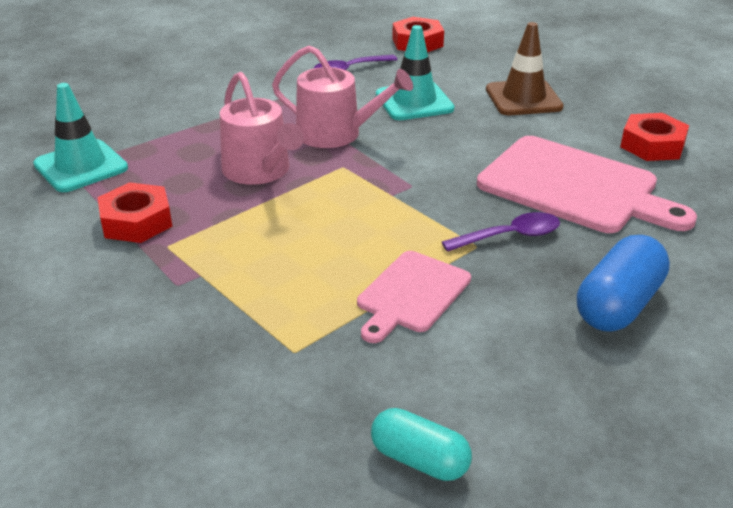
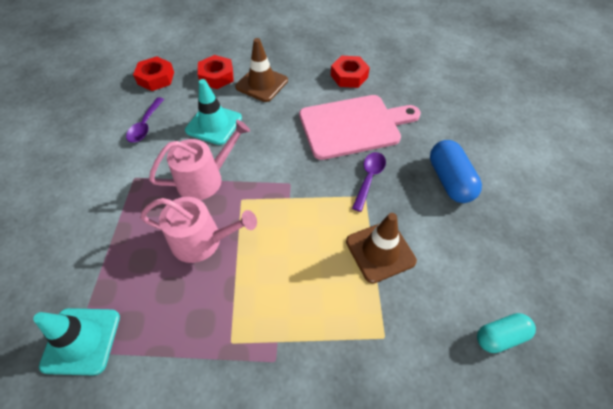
camera: 50 degrees left, 20 degrees up
red nut [98,182,172,243] -> red nut moved to [198,55,234,89]
pink cutting board [357,251,471,343] -> brown traffic cone [346,213,417,283]

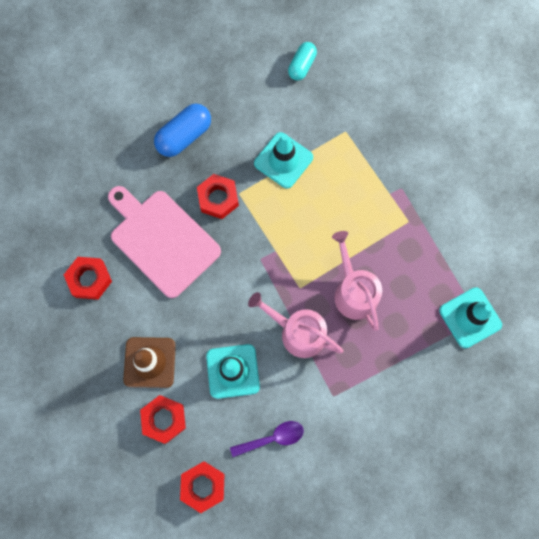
camera: 120 degrees left, 20 degrees up
brown traffic cone [346,213,417,283] -> turquoise traffic cone [254,132,313,189]
purple spoon [352,152,386,212] -> red nut [197,174,239,219]
turquoise capsule [477,313,536,353] -> turquoise capsule turned 75 degrees clockwise [288,42,317,81]

